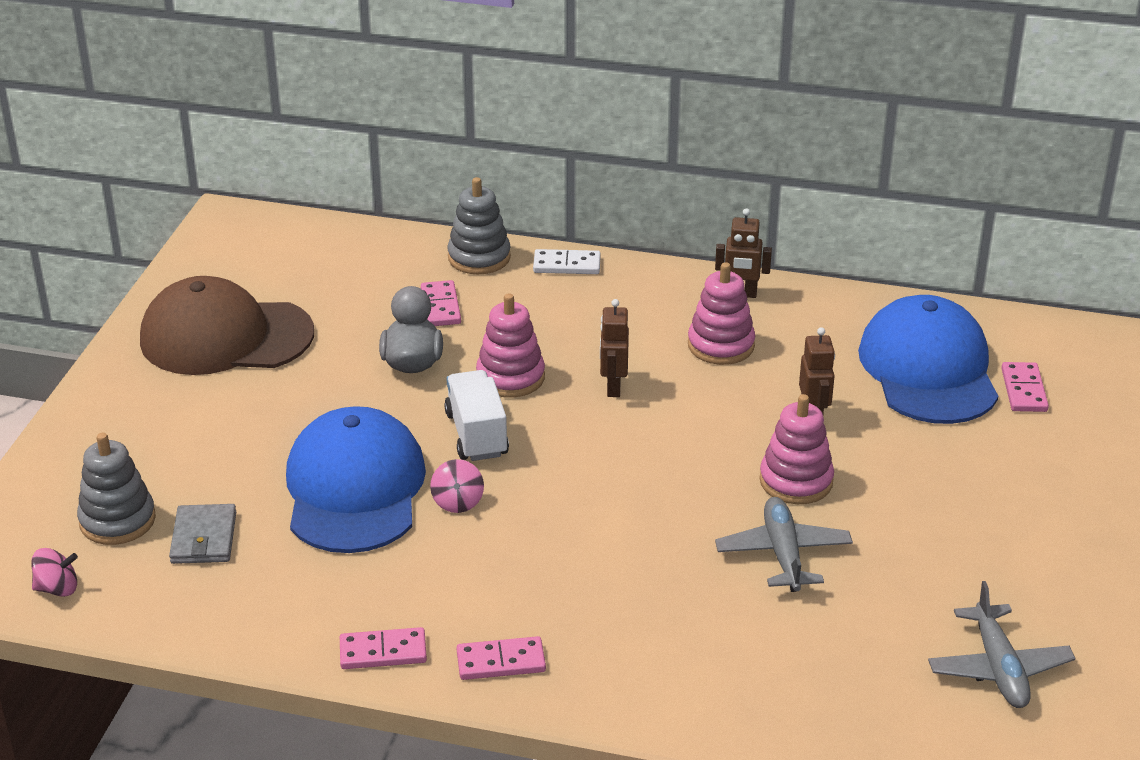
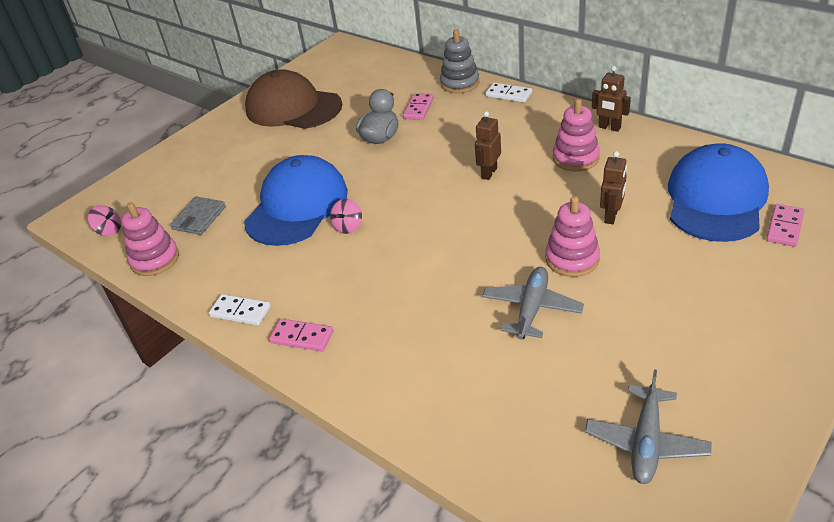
camera: 30 degrees right, 5 degrees up
grey stacking toy [77,433,156,545] -> none
pink domino [340,627,427,669] -> white domino [209,294,270,325]
white truck [444,370,509,461] -> none
pink stacking toy [476,293,545,398] -> pink stacking toy moved to [121,202,179,276]

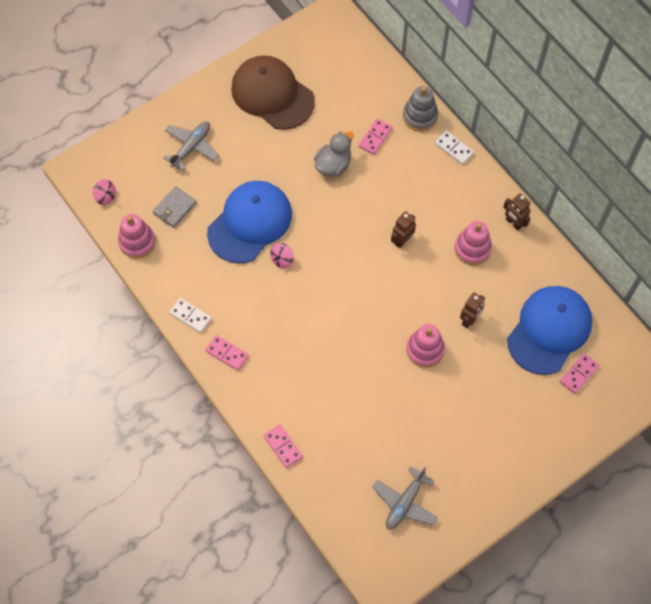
camera: 10 degrees right, 25 degrees up
grey plane [482,267,584,339] -> grey plane moved to [163,121,219,171]
none -> pink domino [263,424,303,468]

